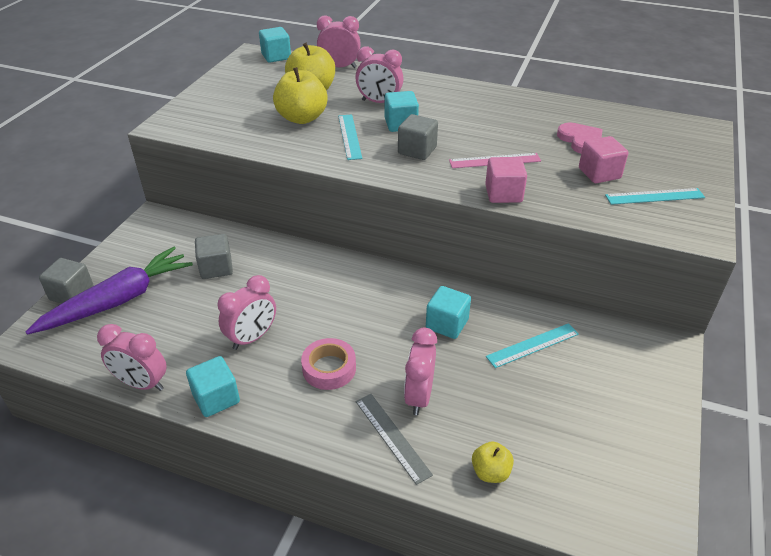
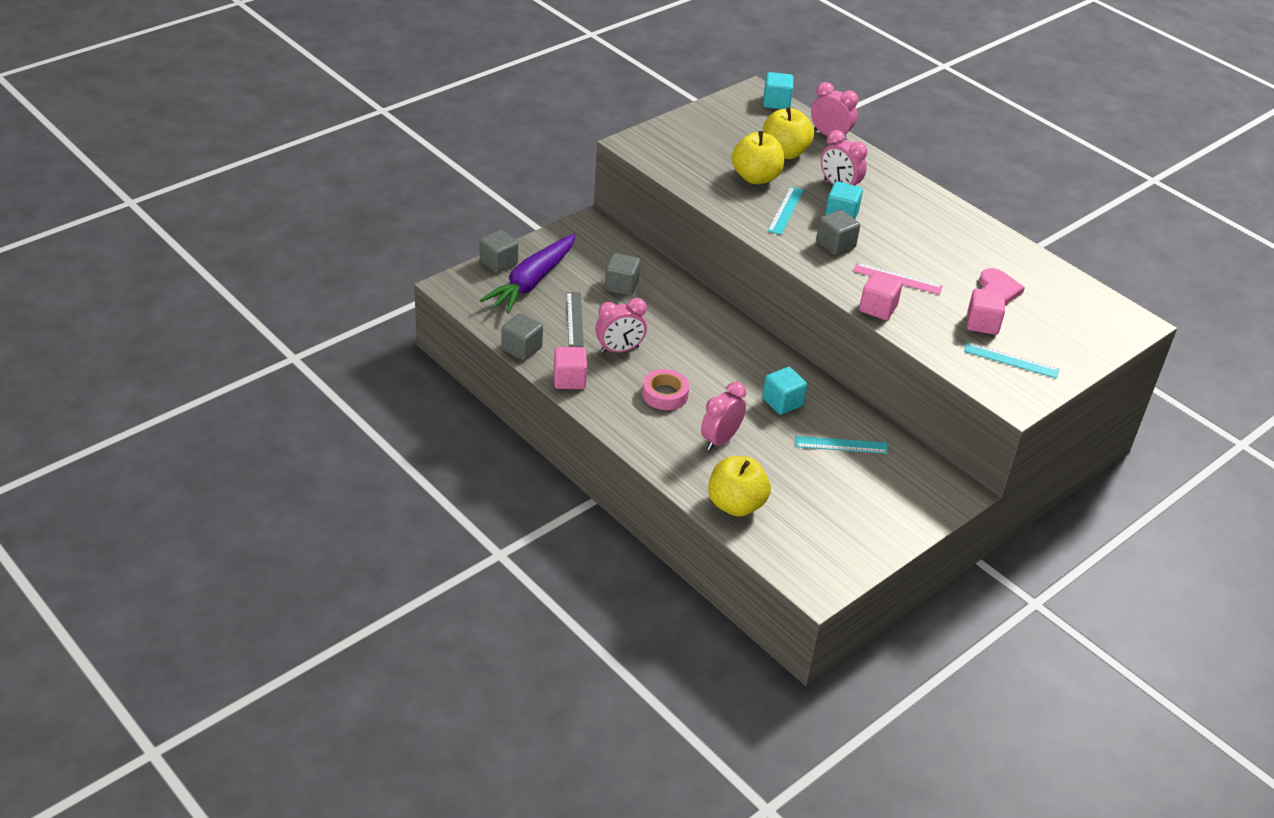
camera: 25 degrees right, 0 degrees up
purple carrot [26,247,193,335] -> purple carrot turned 135 degrees clockwise [480,234,576,314]
pink clock [97,324,167,391] -> grey cube [501,313,543,361]
turquoise cube [186,356,240,417] -> pink cube [554,347,587,389]
grey ruler [355,394,433,485] -> grey ruler moved to [567,292,584,347]
yellow apple [472,441,514,483] -> yellow apple [708,456,771,517], size x1.87

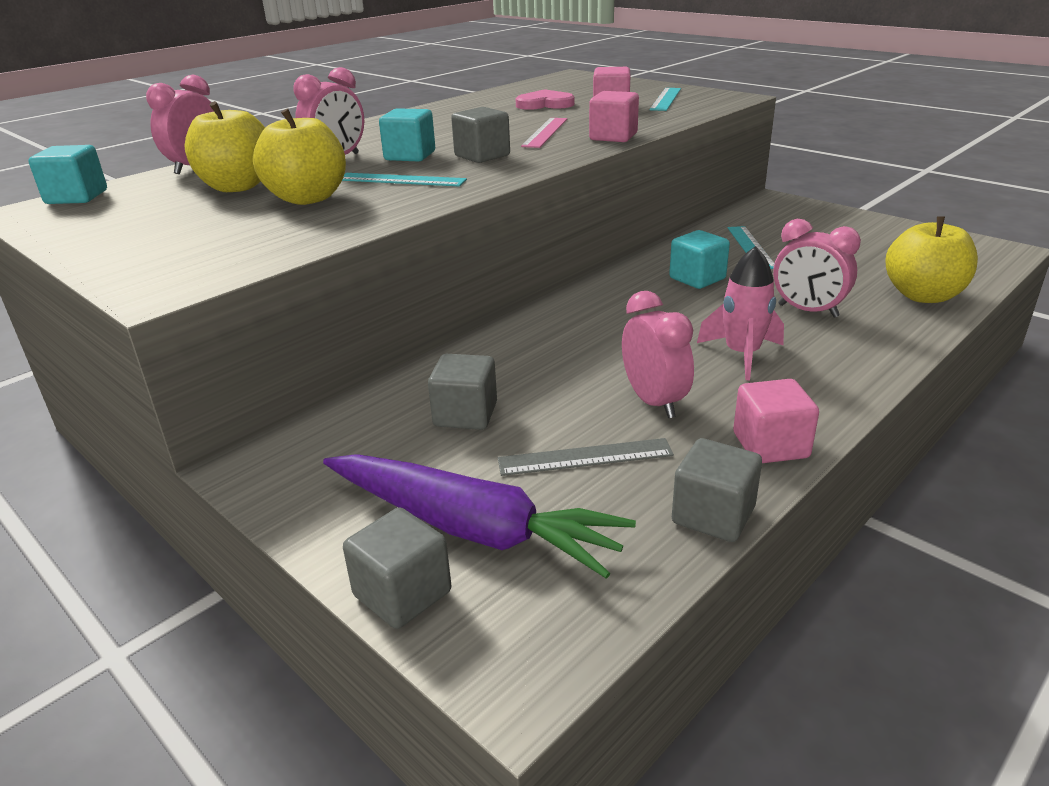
camera: 90 degrees left, 10 degrees down
pink tape [642,369,689,410] -> pink rocket [697,246,784,380]

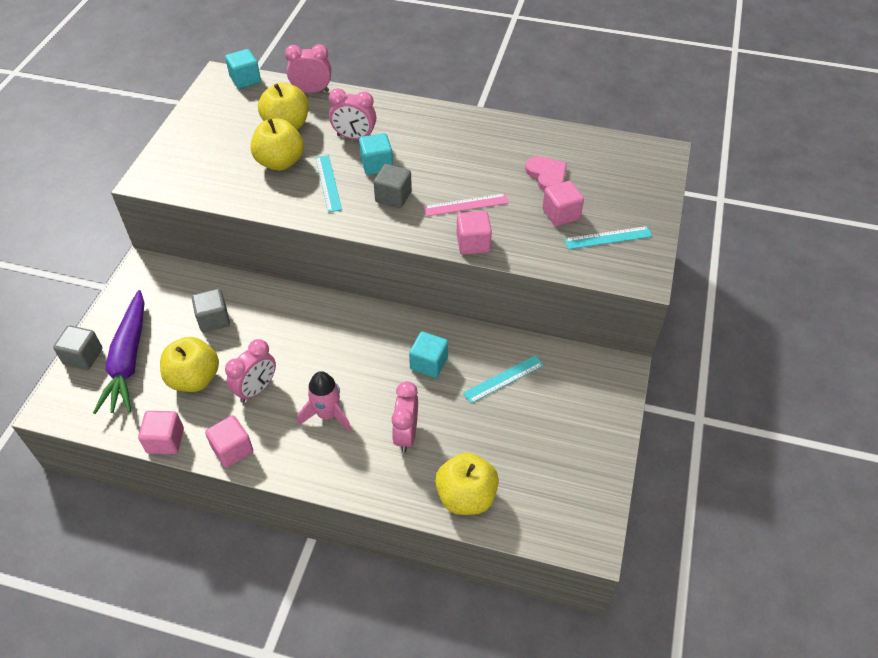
camera: 60 degrees right, 20 degrees up
grey ruler [498,438,674,476] -> yellow apple [160,337,219,392]
grey cube [672,438,762,542] -> pink cube [138,411,184,454]

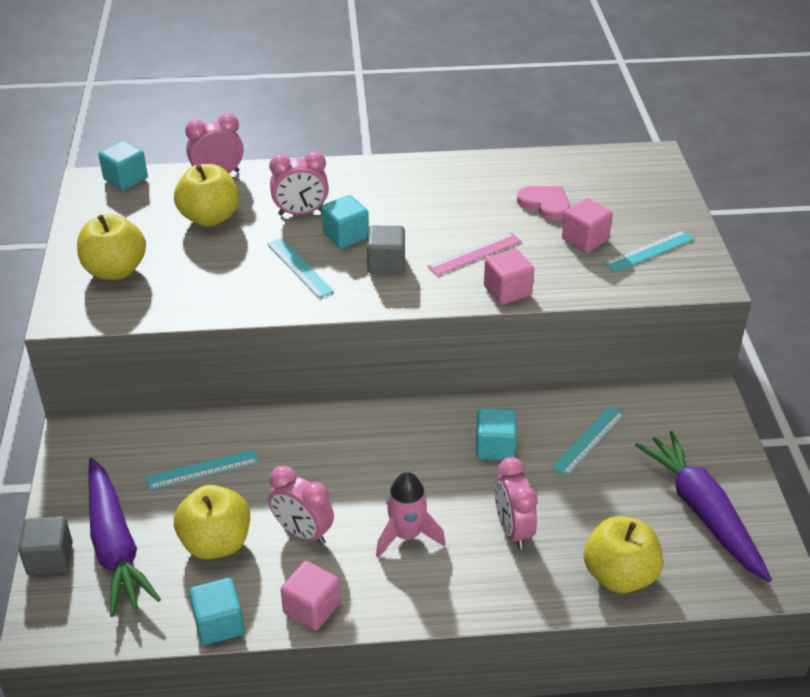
camera: 20 degrees left, 10 degrees down
pink cube [138,411,184,454] -> turquoise cube [189,578,244,645]
grey cube [192,289,230,332] -> turquoise ruler [146,449,259,490]
pink clock [225,339,276,403] -> pink clock turned 105 degrees clockwise [268,466,334,545]
yellow apple [250,118,304,171] -> yellow apple moved to [77,214,146,280]
none -> purple carrot [635,431,772,582]

